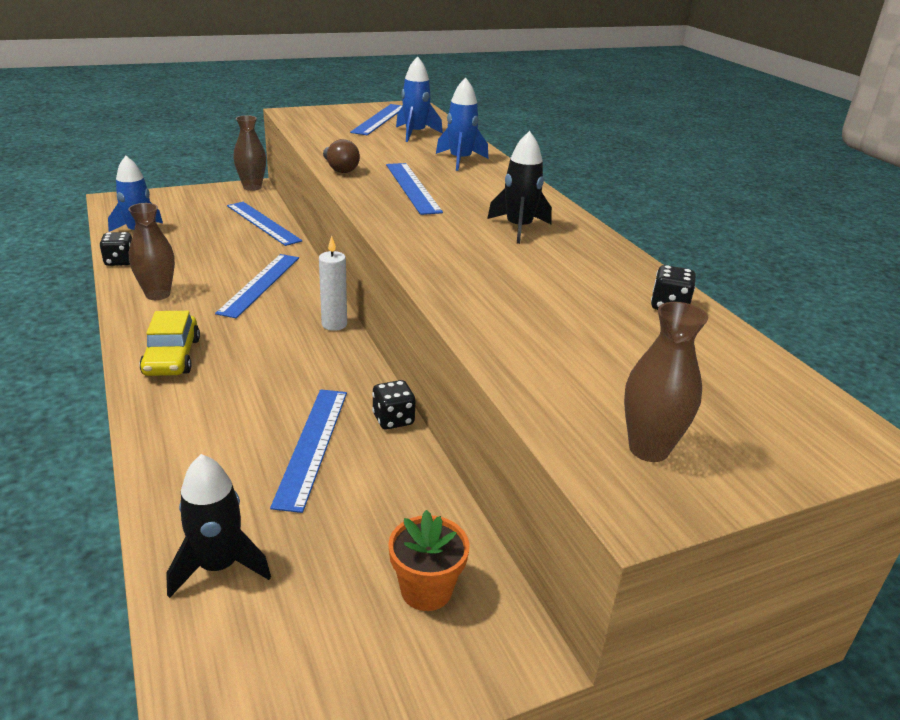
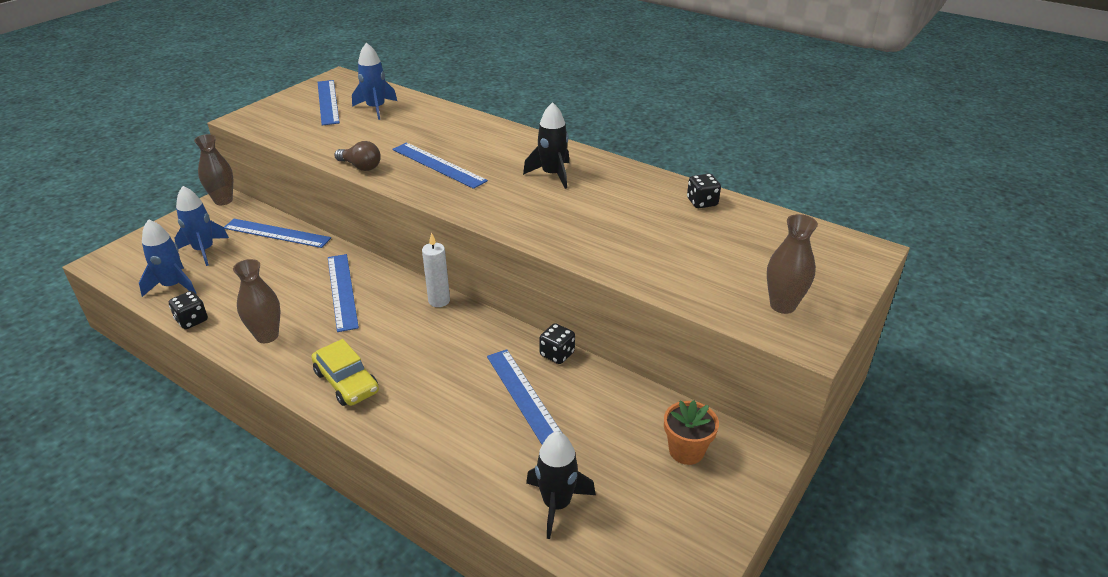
camera: 30 degrees left, 5 degrees up
blue rocket [436,78,488,171] -> blue rocket moved to [174,186,229,266]

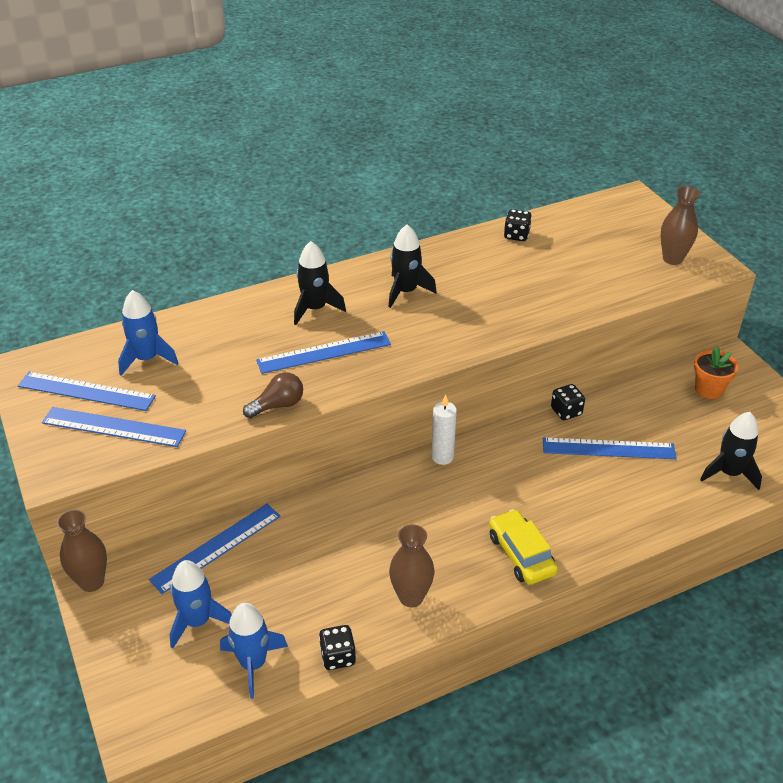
camera: 60 degrees left, 5 degrees up
yellow car [311,339,379,406] -> yellow car turned 105 degrees counterclockwise [489,509,558,585]
blue ruler [328,254,359,332] -> blue ruler moved to [42,407,186,447]
none -> black rocket [294,241,346,325]

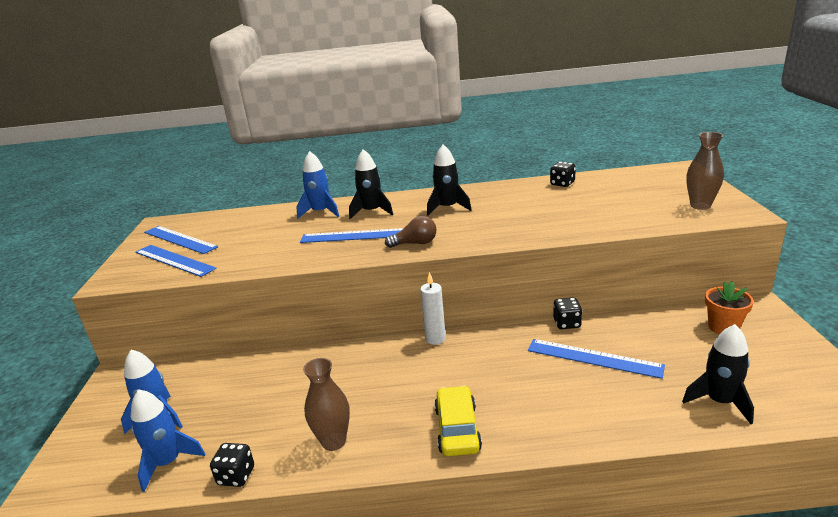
camera: 25 degrees right, 15 degrees down
brown vase [57,509,107,592] -> none
blue rocket [118,290,179,375] -> blue rocket moved to [296,151,339,219]
blue ruler [149,504,281,594] -> none
brown light bulb [243,372,303,418] -> brown light bulb moved to [385,216,436,248]

